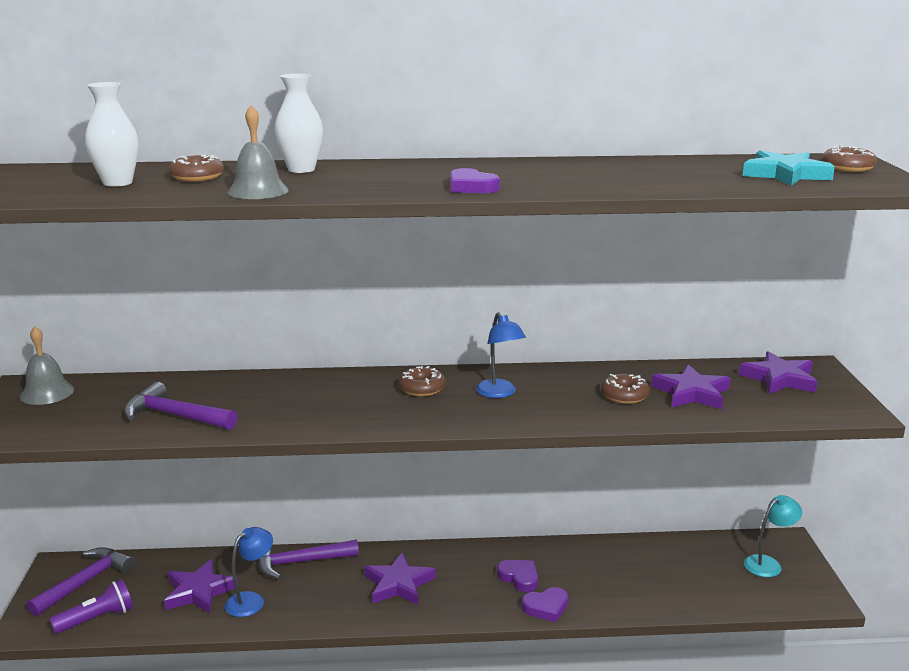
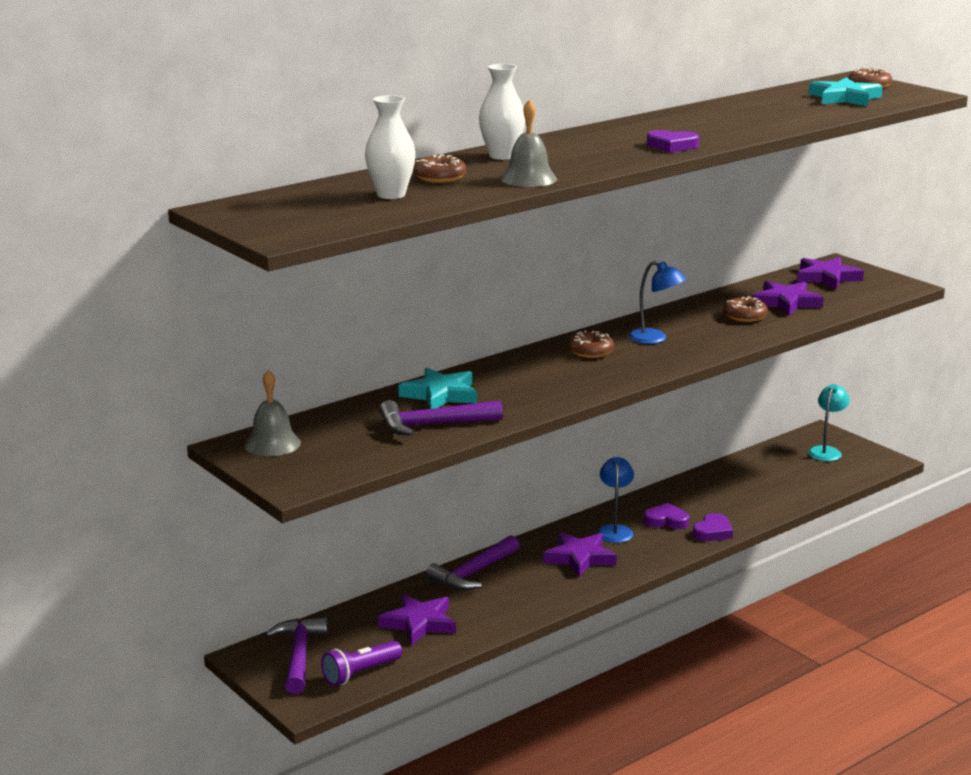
camera: 35 degrees left, 0 degrees up
purple flashlight [50,579,133,634] -> purple flashlight turned 150 degrees counterclockwise [321,641,402,686]
blue lamp [225,527,273,617] -> blue lamp moved to [597,457,634,543]
none -> turquoise star [398,367,477,409]

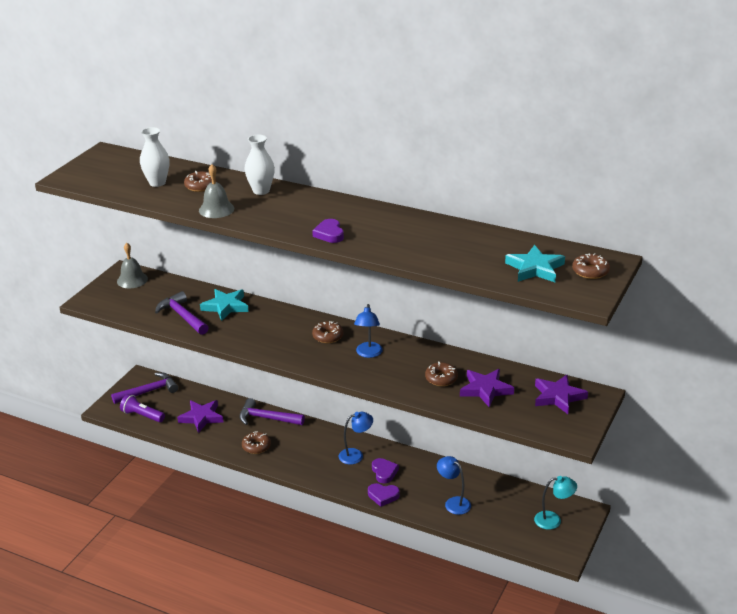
camera: 65 degrees right, 10 degrees up
purple star [543,532,617,577] -> none
none -> brown donut [242,431,271,454]
none -> blue lamp [437,456,471,515]

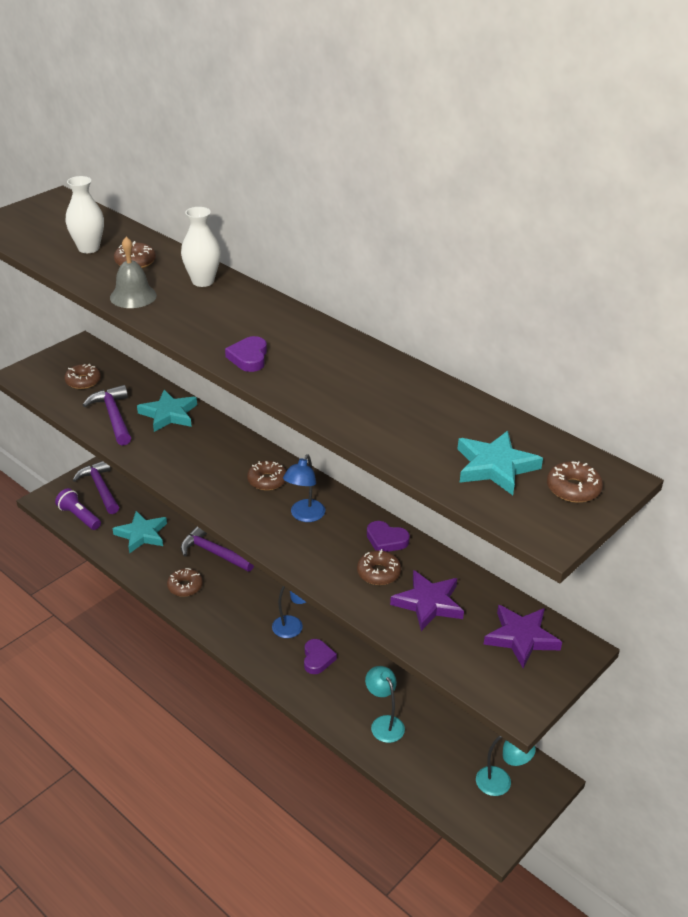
camera: 15 degrees right, 5 degrees up
purple hammer [111,372,178,404] -> purple hammer turned 105 degrees counterclockwise [73,461,119,514]
grey bell [117,243,148,288] -> none
purple star [177,400,223,433] -> turquoise star [112,511,167,553]
purple heart [368,483,400,507] -> purple heart moved to [367,521,410,552]
blue lamp [437,456,471,515] -> turquoise lamp [365,666,405,743]
none -> brown donut [64,364,101,389]

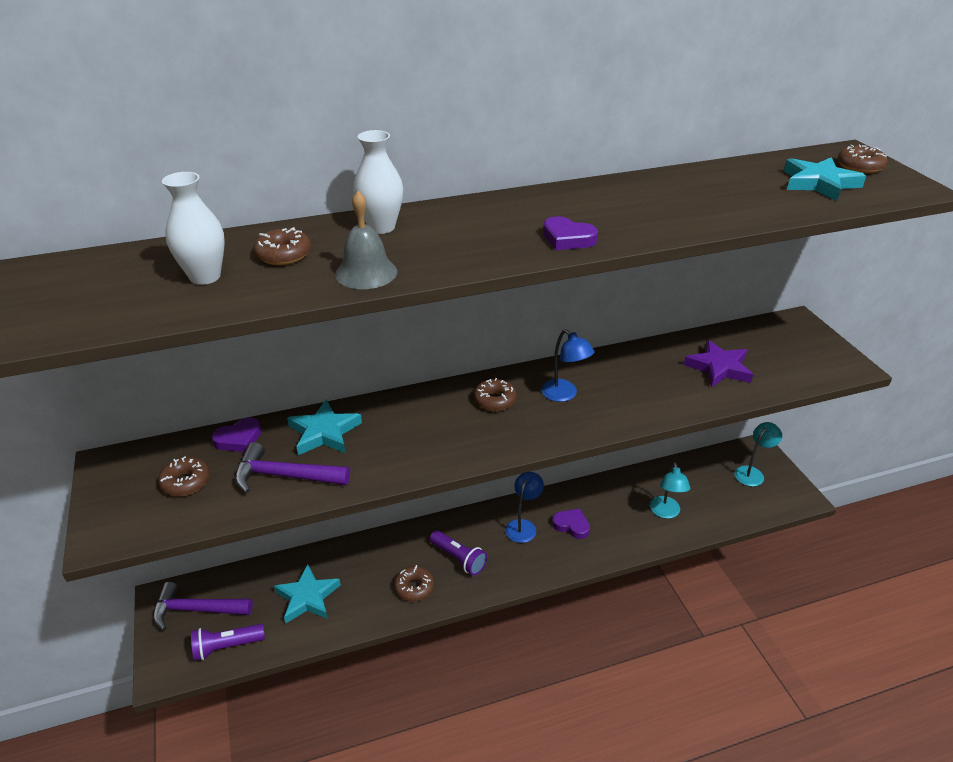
camera: 60 degrees left, 0 degrees up
purple hammer [181,526,254,572] -> none
brown donut [357,549,401,585] -> none
turquoise lamp [365,666,405,743] -> turquoise lamp turned 90 degrees counterclockwise [650,462,690,519]
purple heart [367,521,410,552] -> purple heart moved to [212,417,261,452]
purple star [484,605,562,668] -> none
none -> purple flashlight [430,530,487,576]

